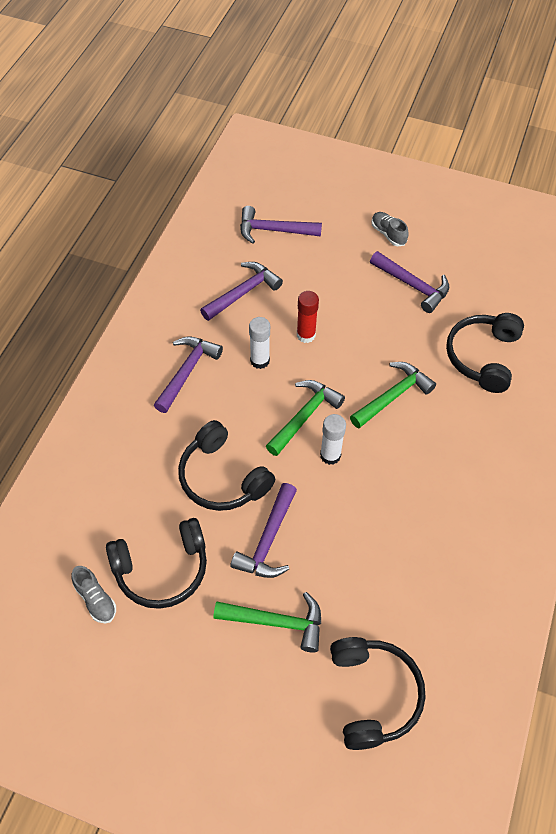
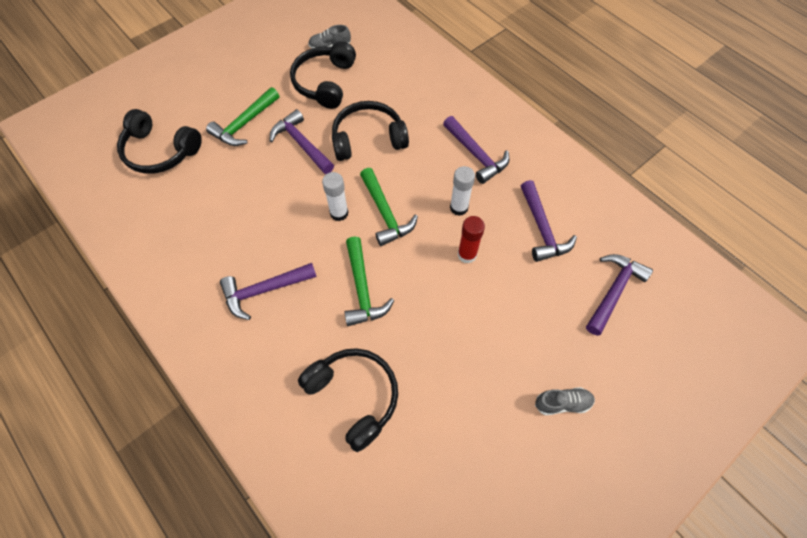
camera: 120 degrees right, 5 degrees up
purple hammer [370,251,450,313] -> purple hammer moved to [220,263,317,320]

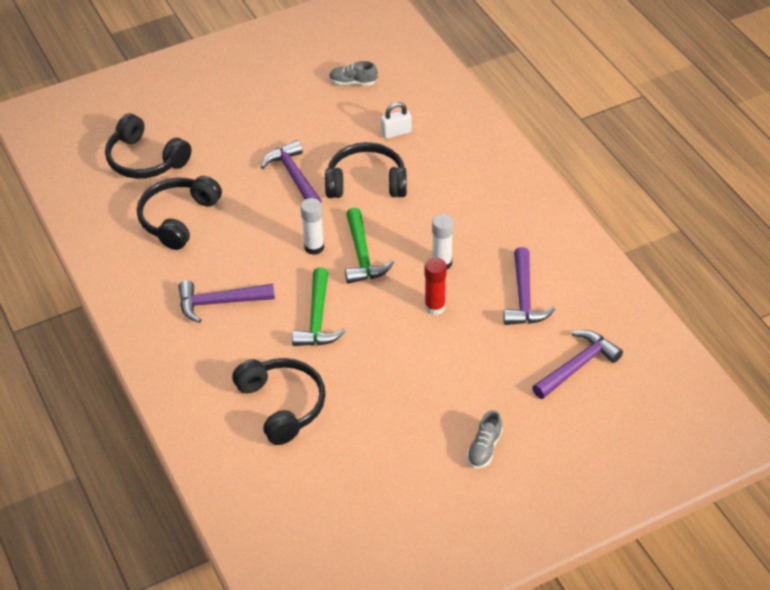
camera: 15 degrees right, 15 degrees down
green hammer [206,87,279,146] -> none
black headphones [290,41,356,109] -> black headphones moved to [137,176,222,250]
purple hammer [443,116,509,184] -> none
grey shoe [535,387,595,415] -> grey shoe turned 105 degrees clockwise [467,410,503,469]
none -> white padlock [381,102,412,139]

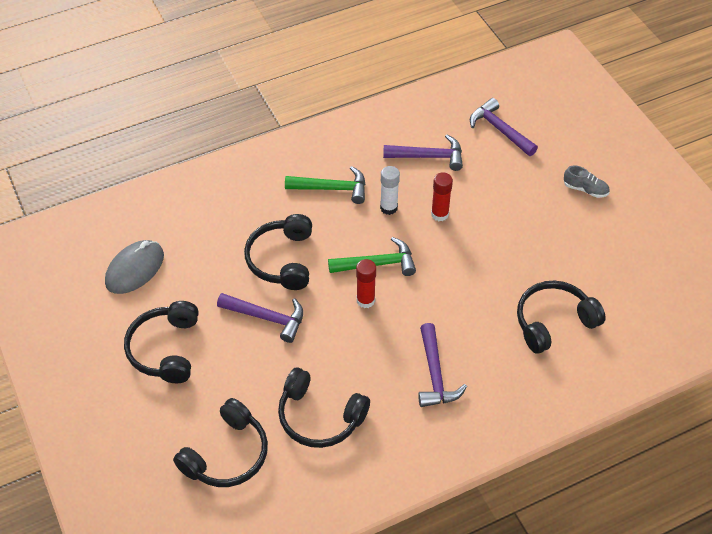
camera: 90 degrees left, 5 degrees up
purple hammer [261,140,322,202] -> purple hammer turned 135 degrees counterclockwise [217,293,303,343]
green hammer [292,267,346,346] -> green hammer moved to [285,166,365,204]
white glue stick [301,198,324,255] -> red glue stick [356,259,376,308]
grey shoe [329,61,378,85] -> grey mouse [105,240,164,294]
white padlock [381,102,412,139] -> none
none -> black headphones [124,301,199,383]

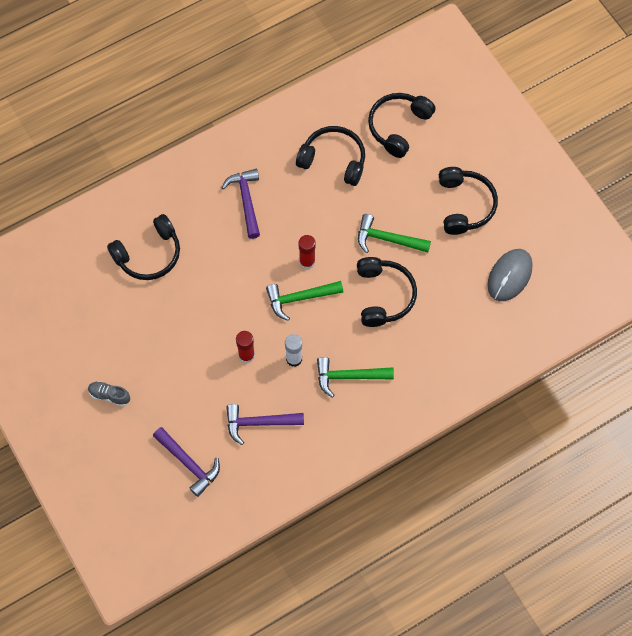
camera: 175 degrees right, 15 degrees up
purple hammer [217,293,303,343] -> green hammer [358,214,431,253]

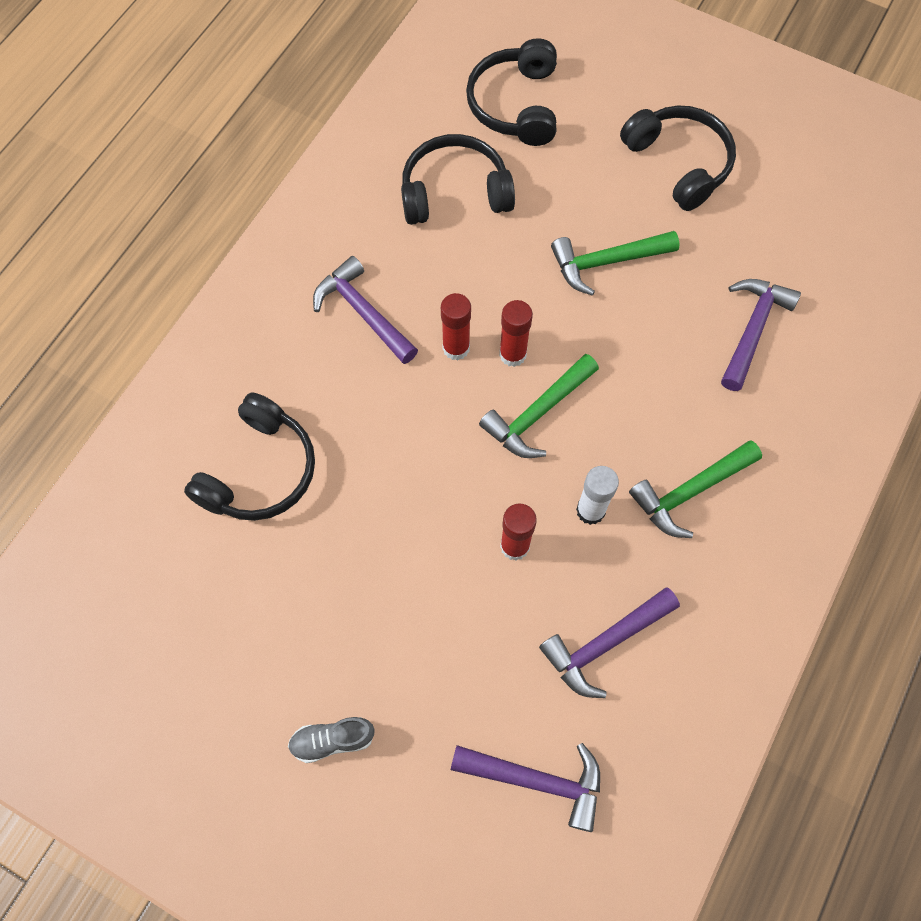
camera: 30 degrees left, 0 degrees up
black headphones [357,257,417,327] -> none
grey mouse [487,249,533,301] -> none
none -> red glue stick [441,293,471,360]
none -> purple hammer [721,279,801,391]

